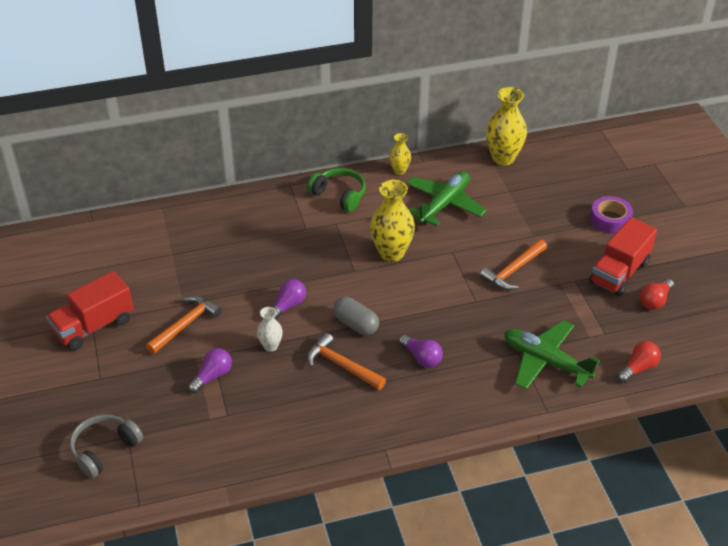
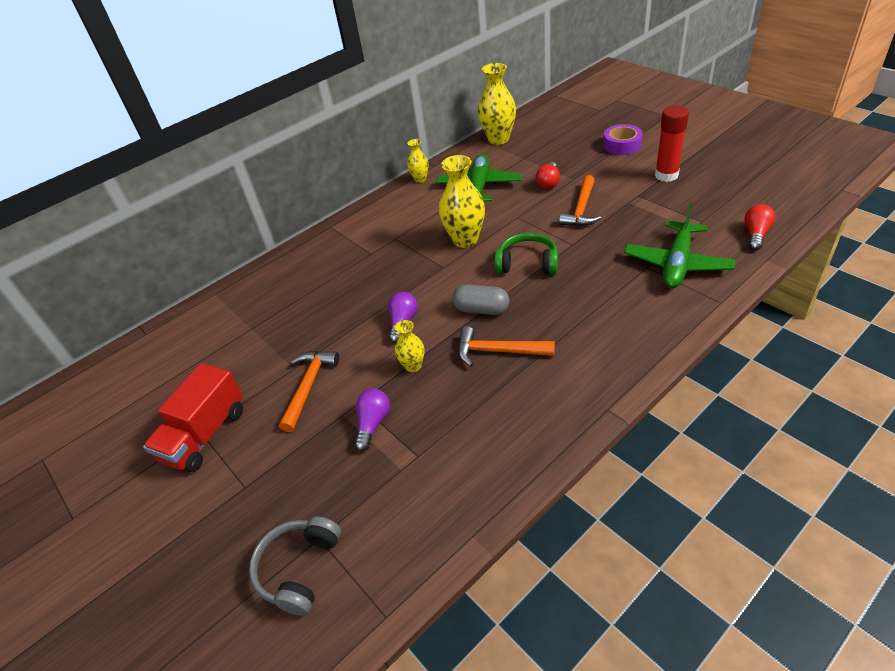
camera: 20 degrees left, 0 degrees up
white vase [257,307,283,352] -> yellow vase [395,320,424,372]
green headphones [307,168,366,212] -> green headphones moved to [495,233,558,274]
purple light bulb [399,335,443,368] -> none
green plane [504,320,600,390] -> green plane turned 75 degrees counterclockwise [624,203,735,288]
red truck [589,217,657,296] -> red glue stick [655,106,689,182]
red light bulb [640,279,674,310] -> red light bulb moved to [536,162,560,189]

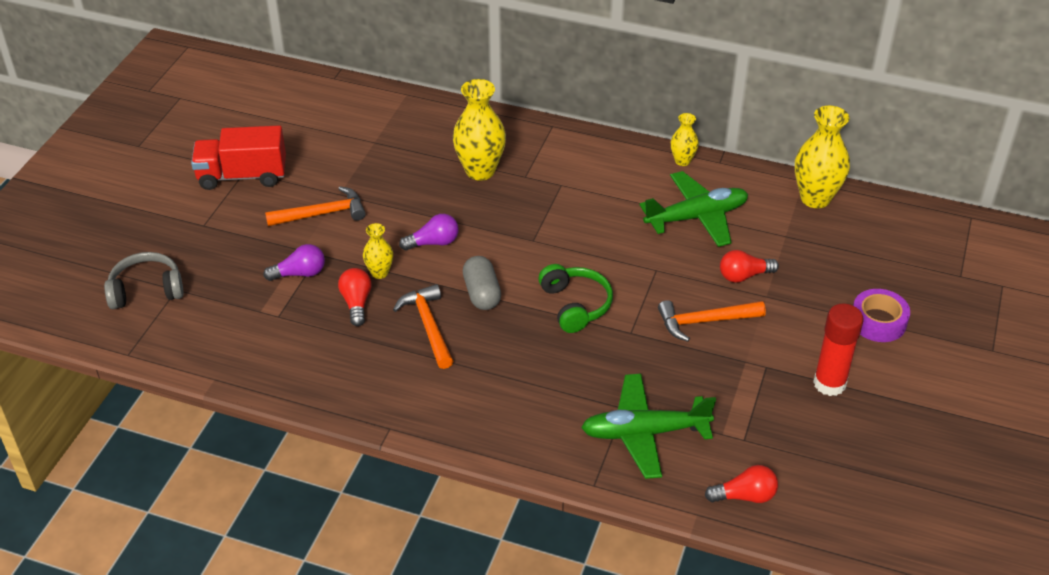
camera: 55 degrees right, 0 degrees up
yellow vase [439,155,485,248] -> yellow vase moved to [453,79,506,181]
none -> red light bulb [338,268,372,326]

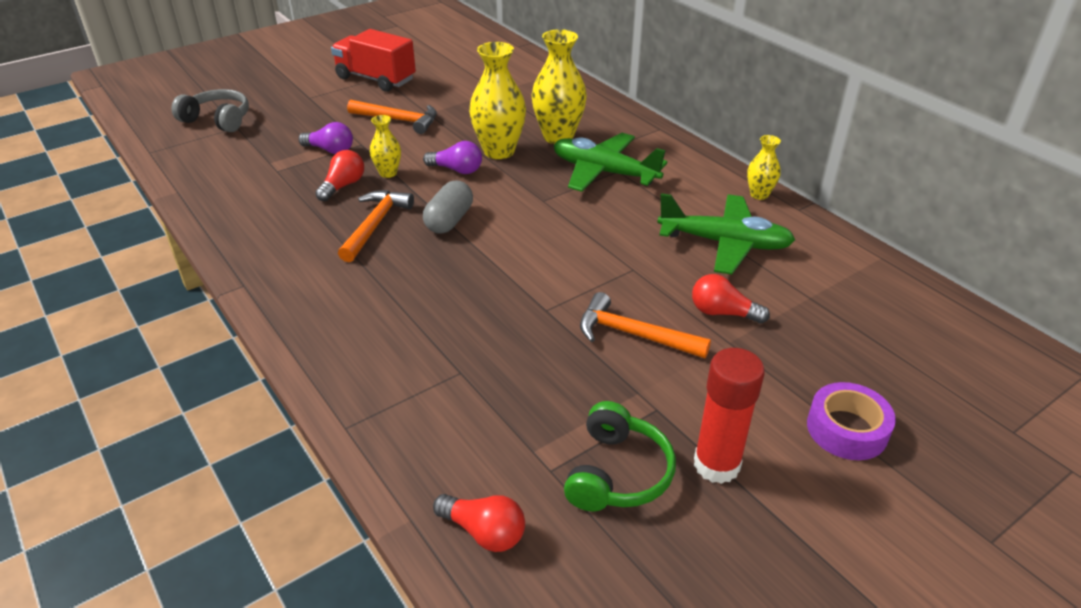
camera: 35 degrees right, 5 degrees down
green headphones [538,264,613,333] -> green headphones moved to [564,401,676,511]
green plane [581,374,716,479] -> green plane moved to [553,133,667,192]
yellow vase [795,106,850,208] -> yellow vase moved to [469,42,526,159]

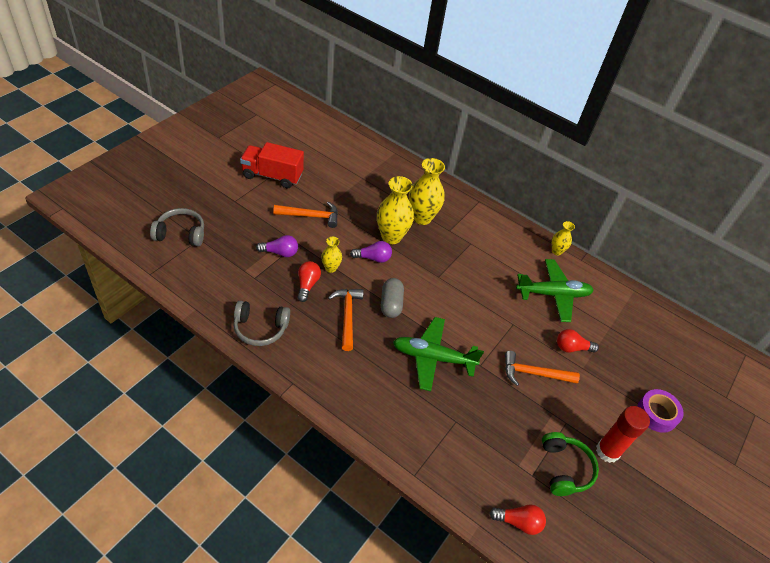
camera: 25 degrees left, 10 degrees up
green plane [553,133,667,192] -> green plane moved to [393,317,484,391]
none -> grey headphones [234,301,290,346]

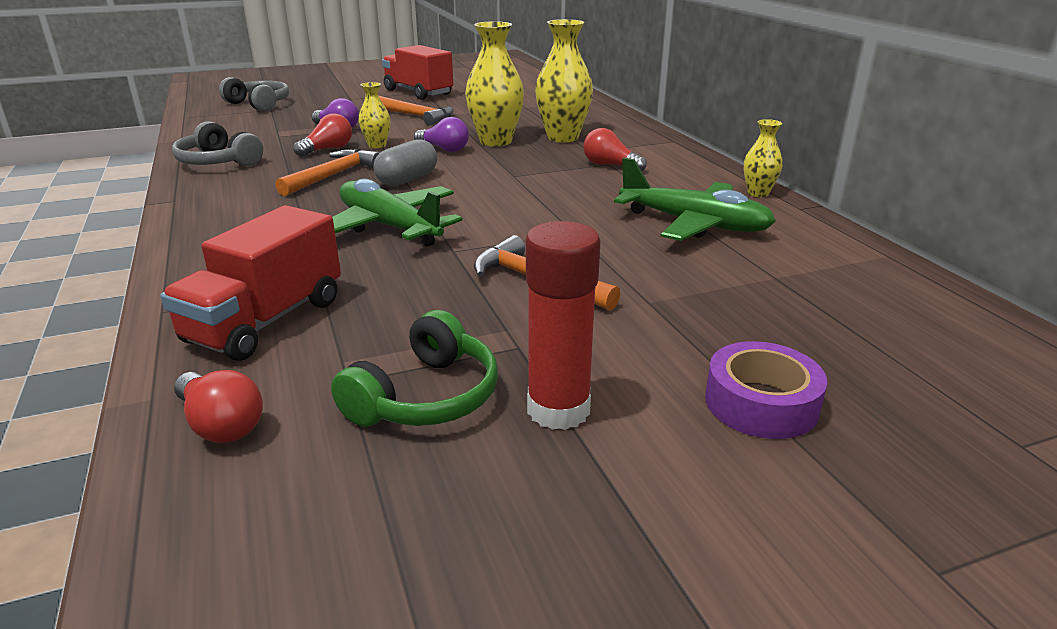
camera: 40 degrees right, 20 degrees down
red light bulb [557,329,599,353] -> red light bulb moved to [583,128,647,171]
none -> red truck [161,205,341,361]

